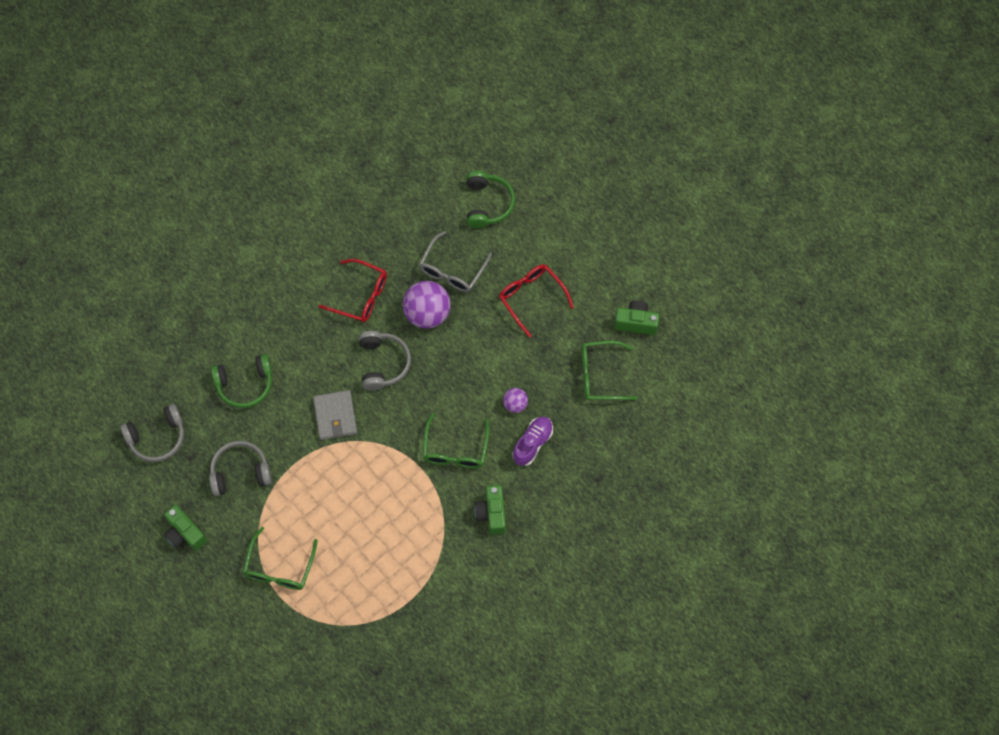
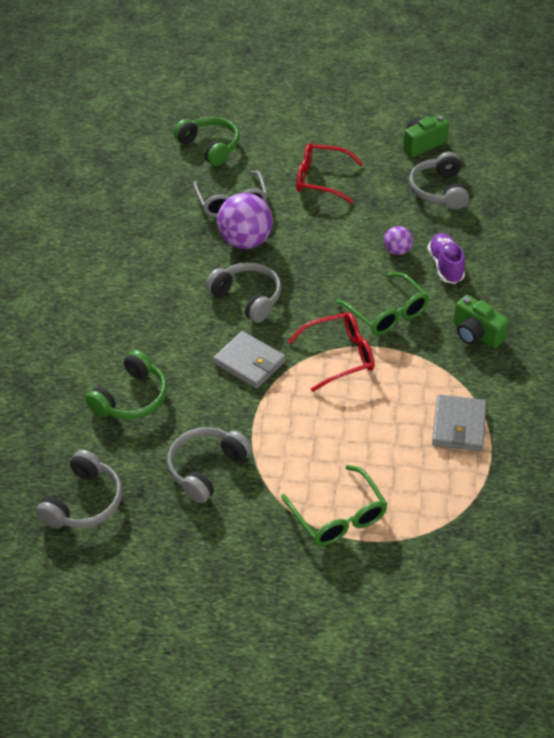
camera: 40 degrees left, 20 degrees down
green camera [164,505,207,551] -> none
red glasses [319,259,387,322] -> red glasses moved to [288,312,375,392]
green glasses [582,341,638,400] -> grey headphones [409,152,469,210]
none -> grey wallet [432,394,487,451]

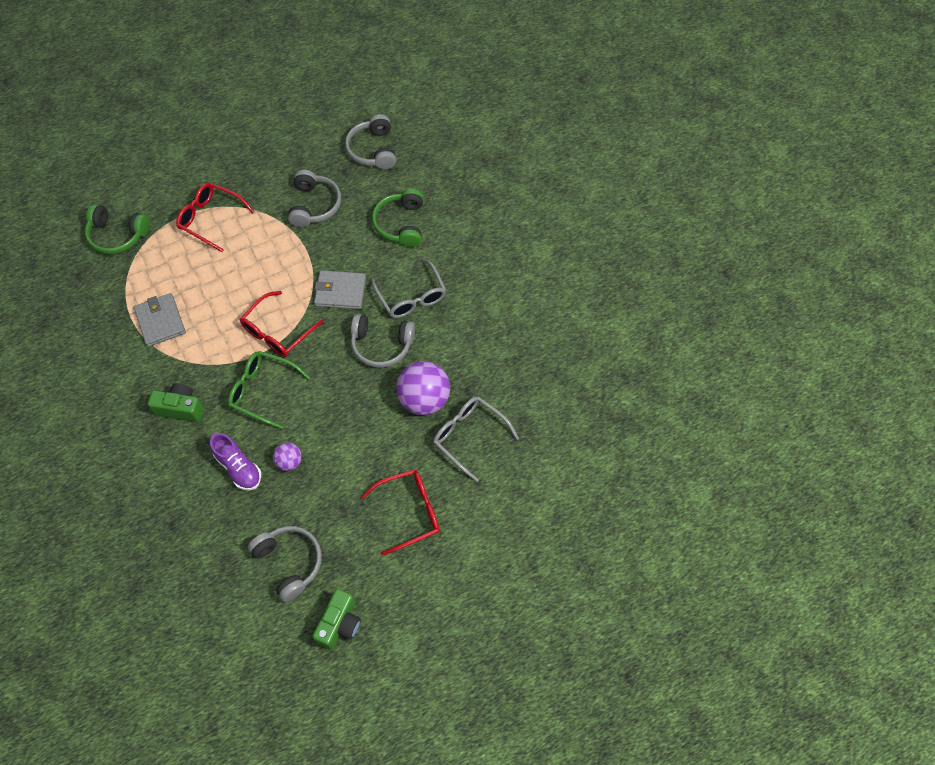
camera: 145 degrees right, 15 degrees up
green headphones [174,117,239,166] -> green headphones moved to [85,204,150,254]
green glasses [281,465,388,546] -> red glasses [176,183,254,252]
none -> grey glasses [371,258,446,318]

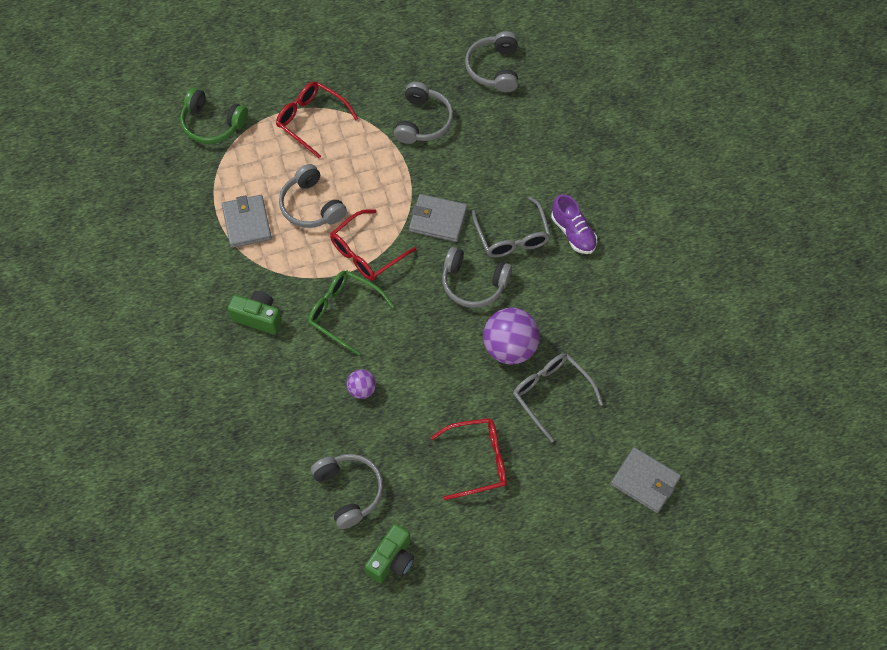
camera: 10 degrees right, 0 degrees up
purple shoe [210,433,261,490] -> purple shoe moved to [551,194,597,254]
green headphones [372,189,423,247] -> none
none -> grey headphones [279,164,347,228]
none -> grey wallet [611,447,681,513]

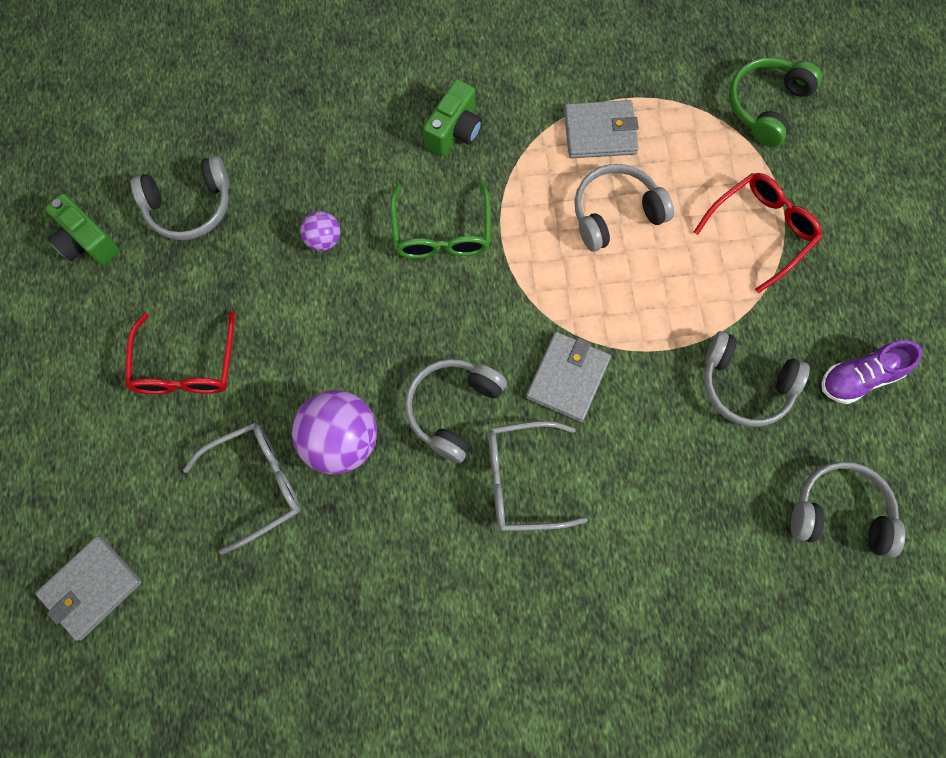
camera: 100 degrees right, 10 degrees up
green glasses [308,270,394,355] -> green glasses turned 135 degrees clockwise [390,180,490,259]
red glasses [330,209,416,281] -> none
purple shoe [551,194,597,254] -> purple shoe moved to [821,340,923,404]

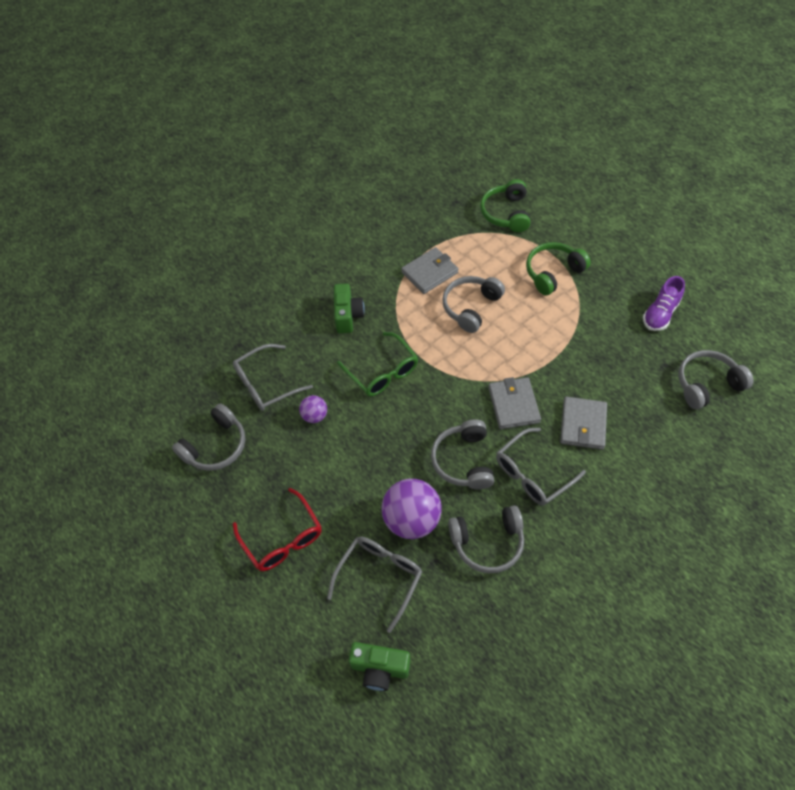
camera: 30 degrees left, 15 degrees down
grey wallet [35,536,142,641] -> grey wallet moved to [560,396,607,450]
green camera [45,194,120,265] -> green camera moved to [349,642,411,691]
red glasses [694,173,822,293] -> green headphones [526,242,591,295]
grey headphones [704,331,810,427] -> grey headphones moved to [448,505,524,573]
none -> grey glasses [233,344,313,411]

